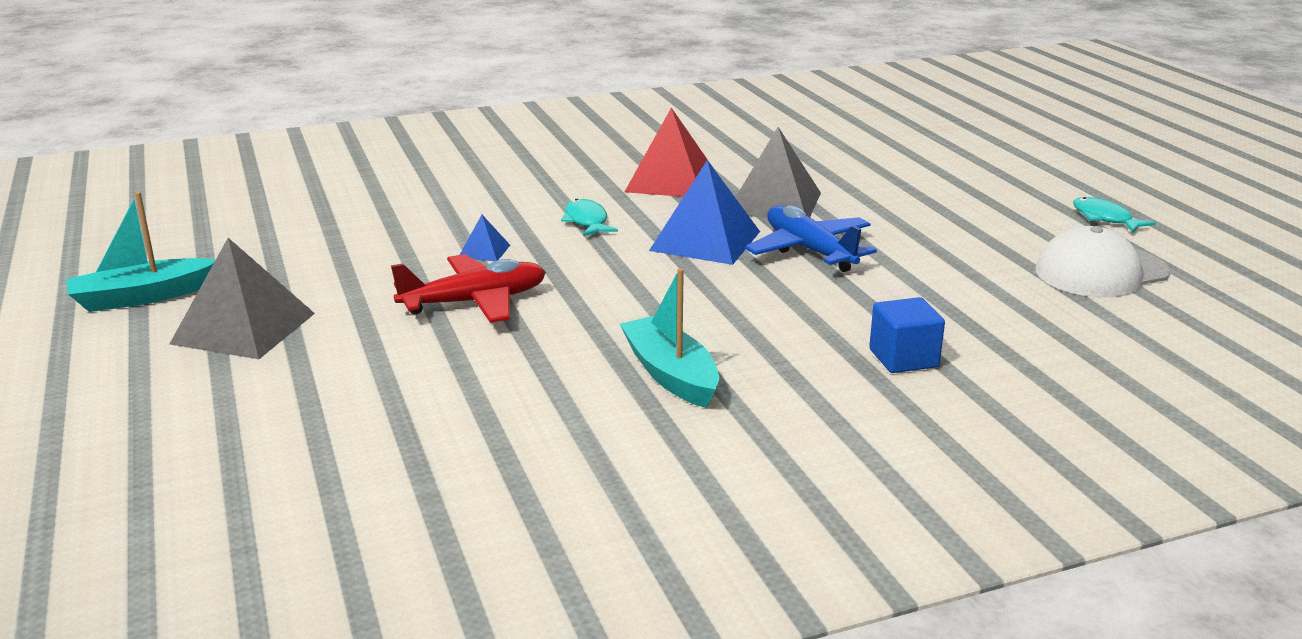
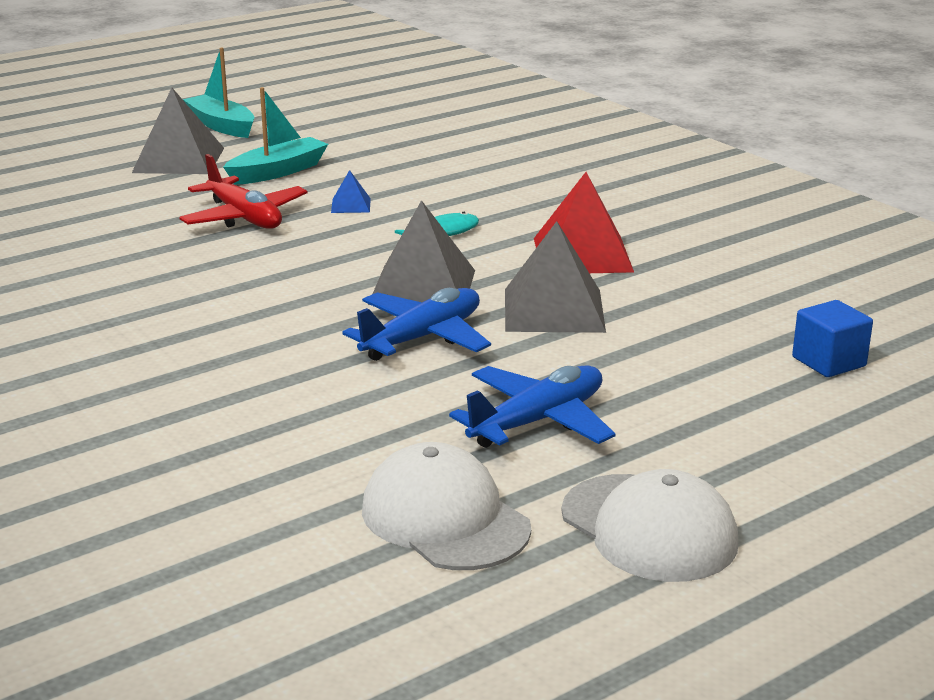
camera: 75 degrees right, 0 degrees up
turquoise boat [620,268,719,408] -> turquoise boat moved to [223,87,328,185]
blue pyramid [649,160,760,265] -> grey pyramid [368,200,475,305]
blue cube [869,297,945,373] -> blue cube moved to [792,300,873,377]
turquoise fish [1073,197,1156,233] -> white cap [561,469,739,582]
none -> blue plane [449,366,615,448]

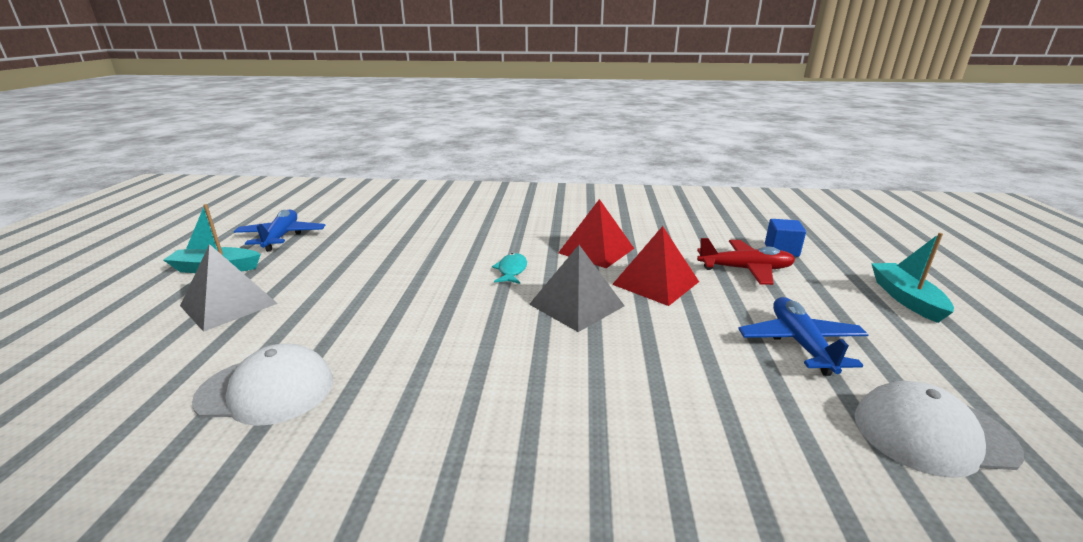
camera: 50 degrees left, 0 degrees up
red plane [179,154,307,229] -> red plane moved to [697,238,795,285]
turquoise boat [223,87,328,185] -> turquoise boat moved to [871,233,954,323]
blue pyramid [331,170,371,213] -> none
blue plane [342,288,491,361] -> blue plane moved to [234,209,325,252]
grey pyramid [505,221,606,333] -> red pyramid [612,226,699,306]
white cap [561,469,739,582] -> white cap moved to [192,344,333,426]

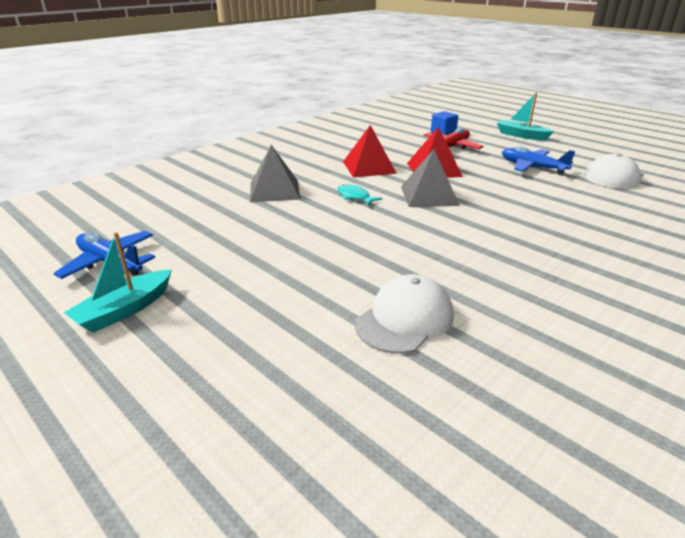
camera: 50 degrees left, 5 degrees up
grey pyramid [180,244,278,332] -> grey pyramid moved to [250,145,301,202]

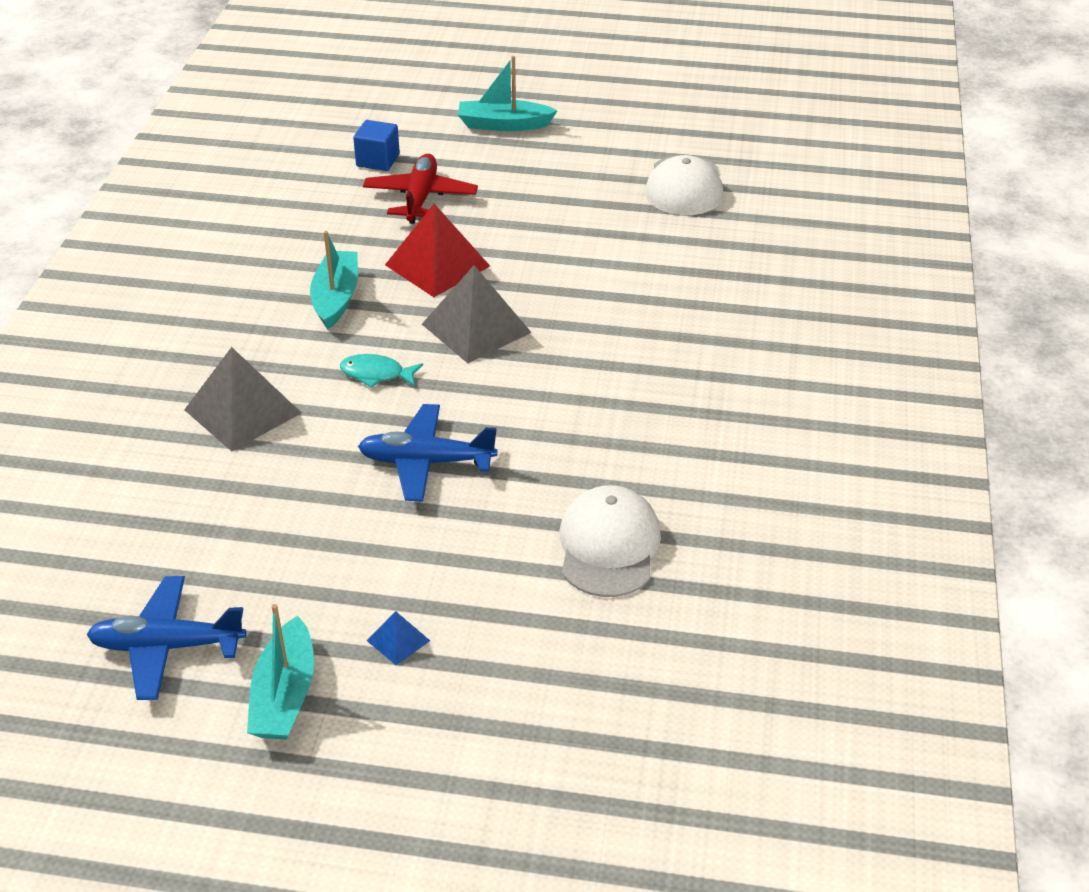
camera: 35 degrees left, 10 degrees up
red pyramid [343,125,397,177] -> turquoise boat [310,231,358,329]
blue plane [502,146,575,175] -> blue plane moved to [358,404,498,502]
none -> blue pyramid [367,611,430,666]

